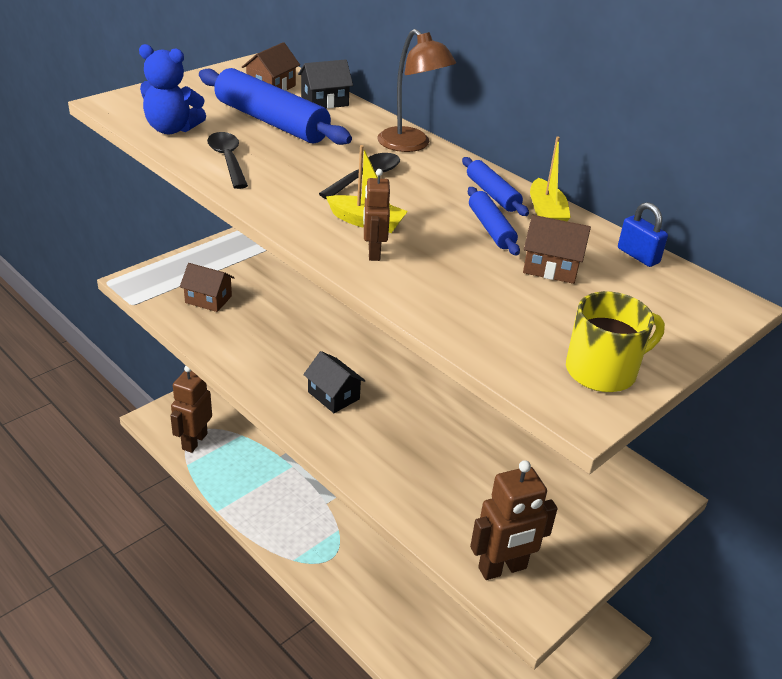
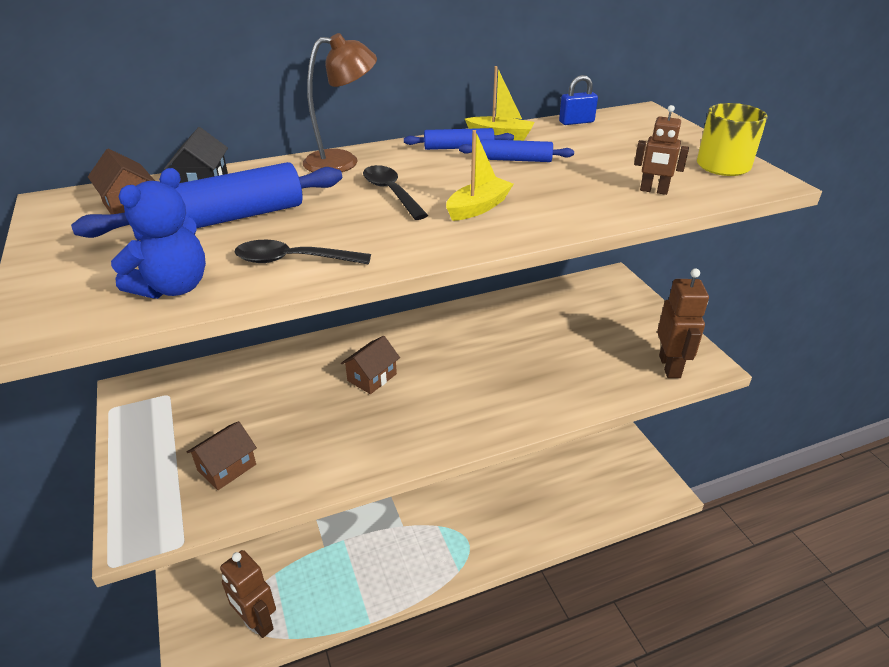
camera: 65 degrees left, 0 degrees up
black house [303,351,366,413] -> none
brown robot [363,169,390,261] -> brown robot moved to [634,105,689,195]
brown house [523,215,591,284] -> brown house moved to [341,336,400,394]

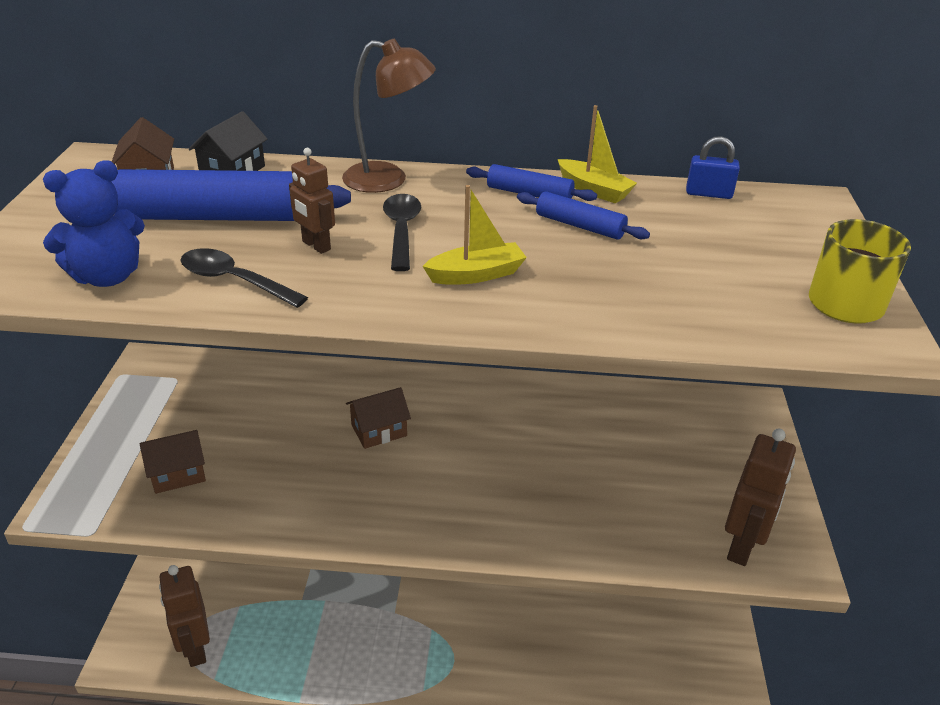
camera: 25 degrees right, 0 degrees up
brown robot [634,105,689,195] -> brown robot moved to [289,148,335,254]

